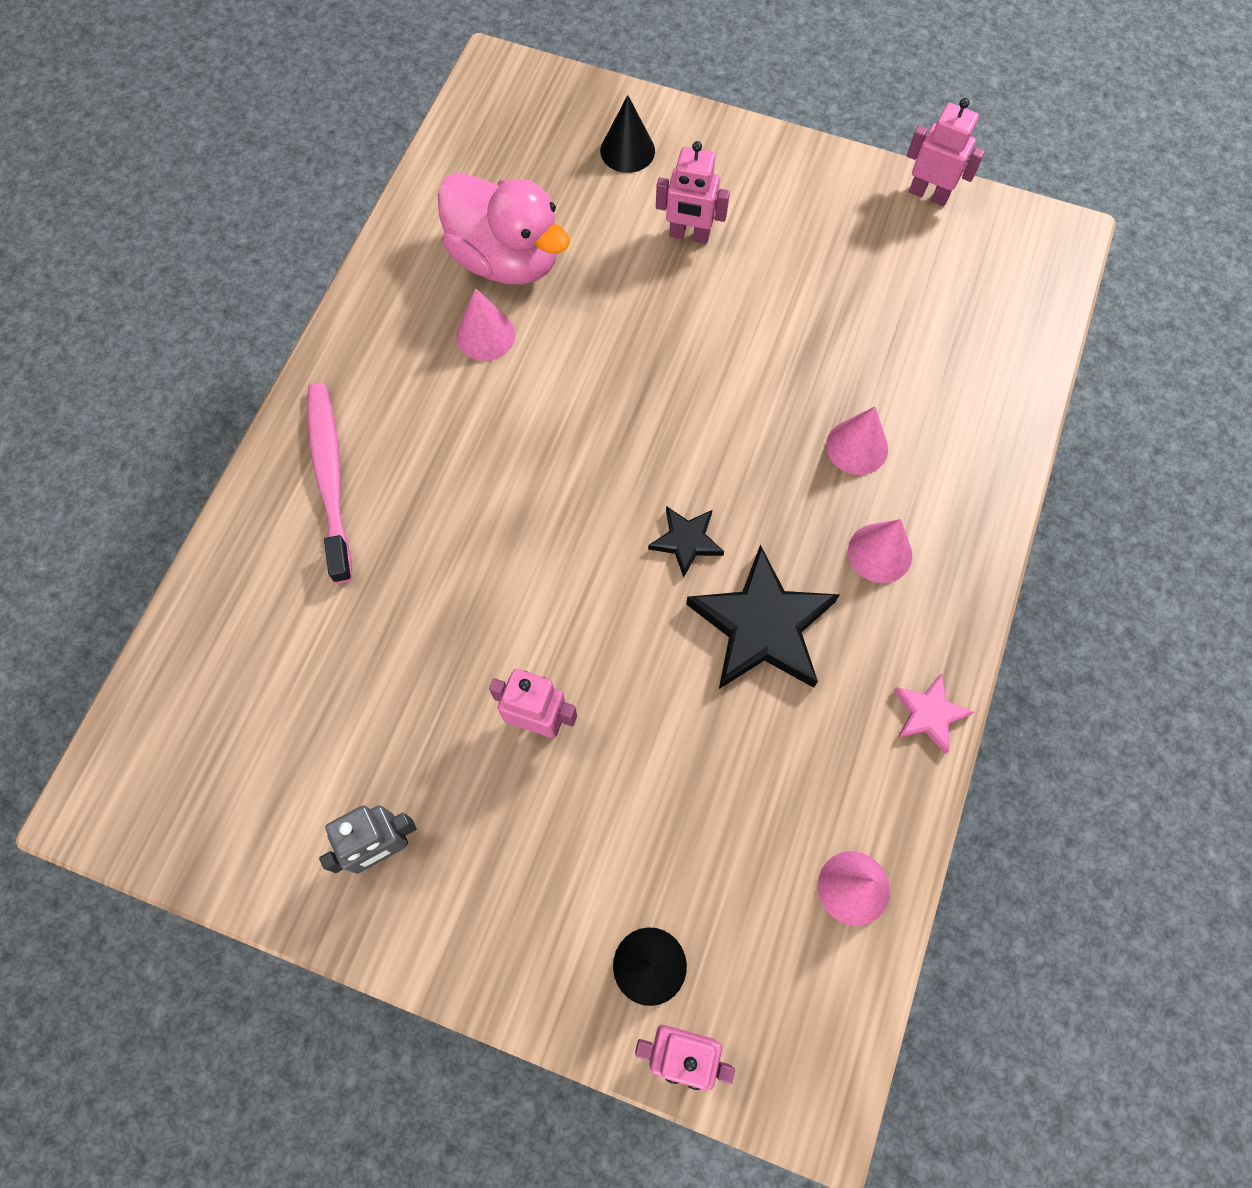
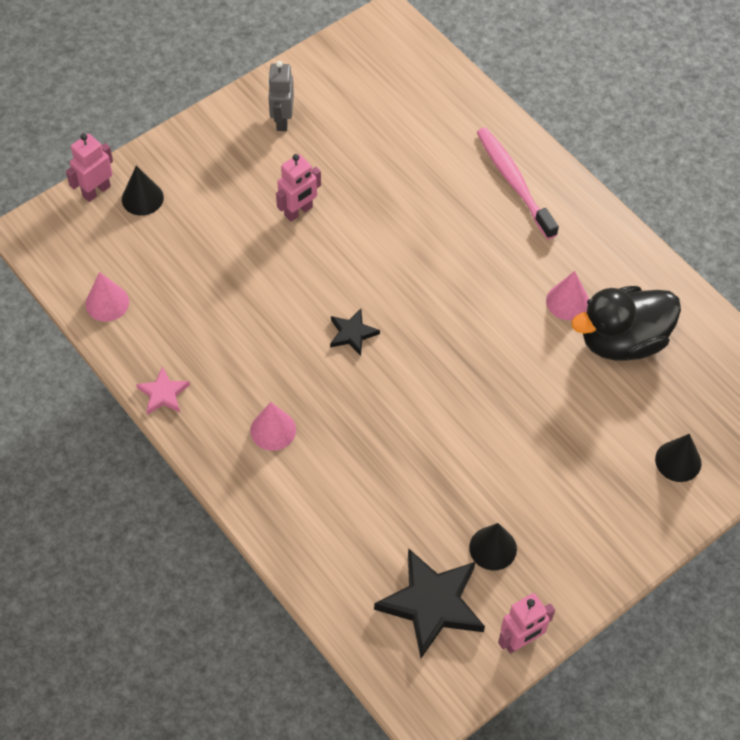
camera: 120 degrees right, 10 degrees down
pink toothbrush [307,382,352,583] -> pink toothbrush turned 135 degrees counterclockwise [477,127,559,240]
pink duck [438,173,570,284] -> black duck [571,286,681,360]
pink robot [656,141,730,244] -> none
black star [686,545,840,689] -> black star moved to [374,548,485,658]
pink cone [826,407,888,475] -> none
none -> black cone [469,523,517,571]

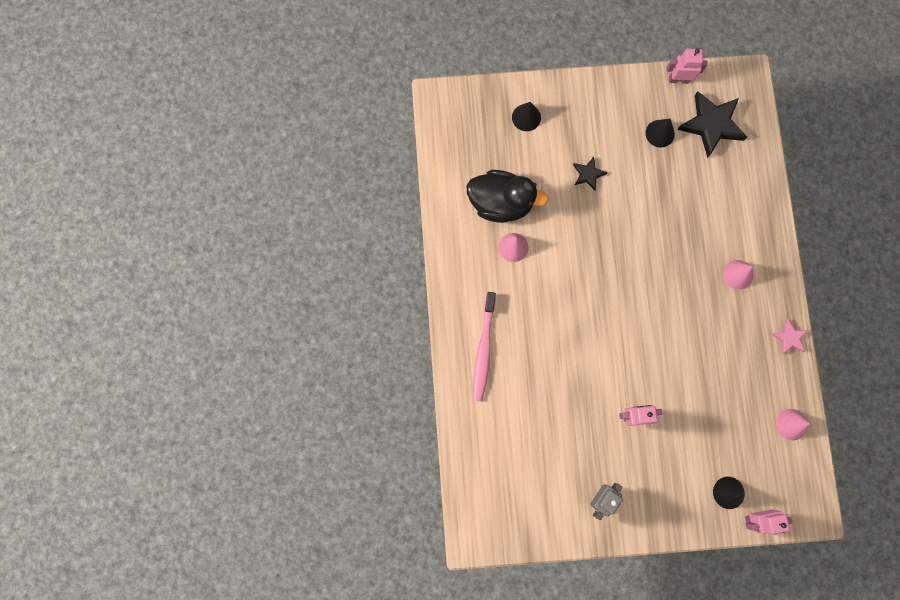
camera: 145 degrees left, 20 degrees up
black star [330,309,380,356] -> black star moved to [573,157,608,191]

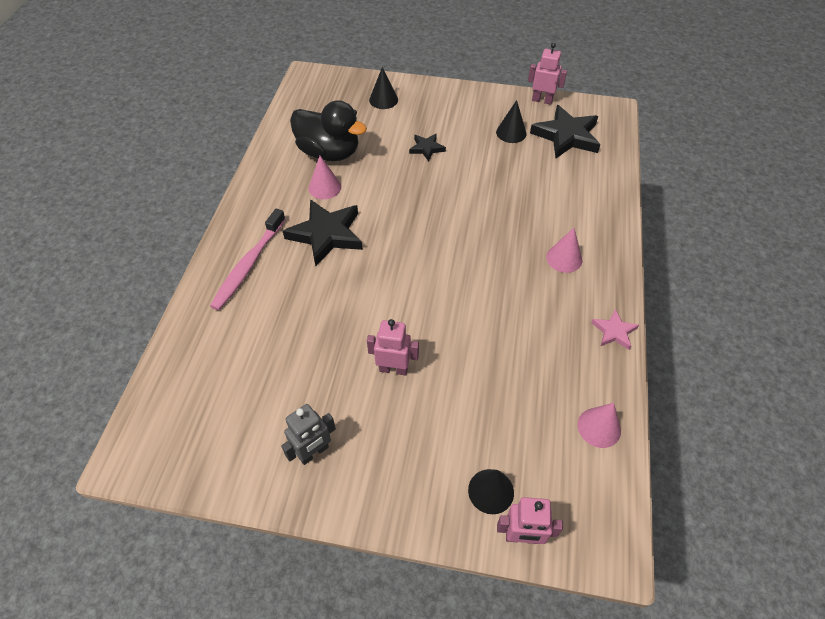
camera: 15 degrees right, 25 degrees down
none -> black star [283,199,363,266]

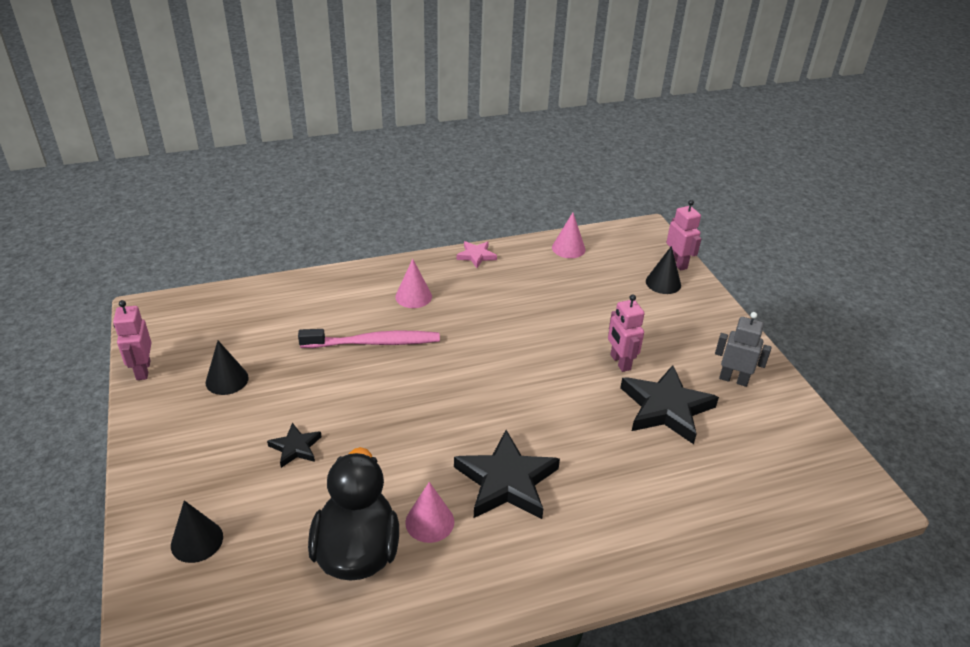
camera: 120 degrees left, 15 degrees down
pink toothbrush [210,209,286,310] -> pink toothbrush moved to [298,329,440,348]
black star [530,105,600,158] -> black star moved to [620,365,719,444]

